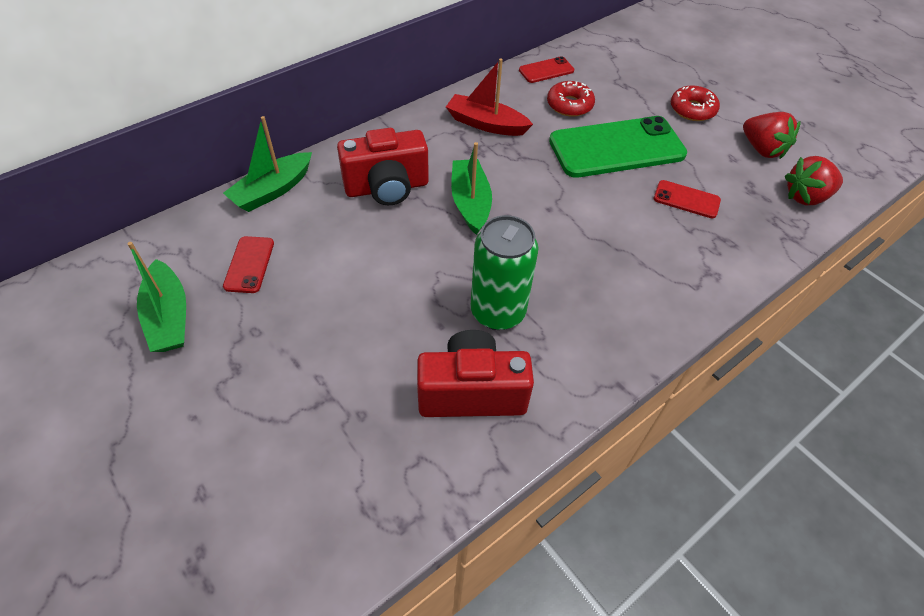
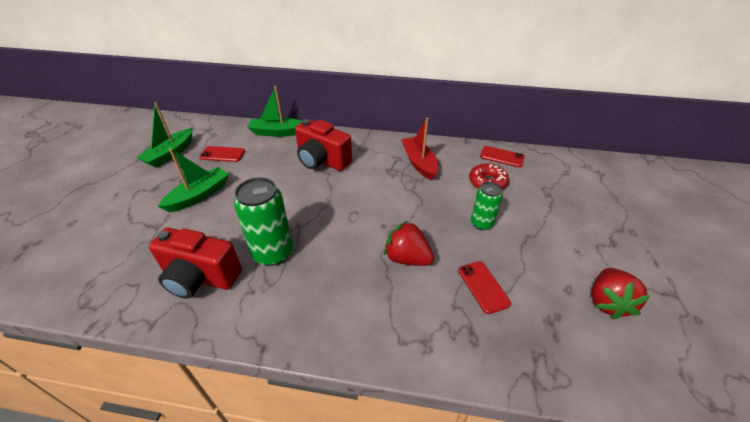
camera: 50 degrees right, 10 degrees down
red phone [223,236,274,293] -> red phone turned 45 degrees clockwise [200,146,245,162]
red camera [417,330,534,417] -> red camera turned 150 degrees clockwise [149,228,242,299]
green boat [451,142,492,235] -> green boat moved to [158,148,229,212]
green phone [549,116,687,178] -> green can [471,182,503,230]
red donut [671,85,720,121] -> none
red strawberry [785,156,843,205] -> red strawberry moved to [384,221,434,266]

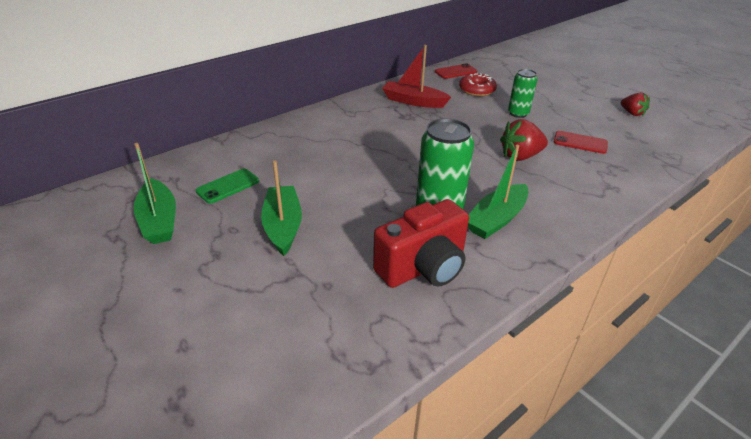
camera: 50 degrees left, 5 degrees down
red phone [200,146,245,162] -> green phone [196,169,259,204]
green boat [247,86,302,137] -> green boat moved to [468,145,528,239]
red camera [295,119,352,171] -> none
red strawberry [591,268,650,319] -> red strawberry [621,93,650,116], size x0.65

